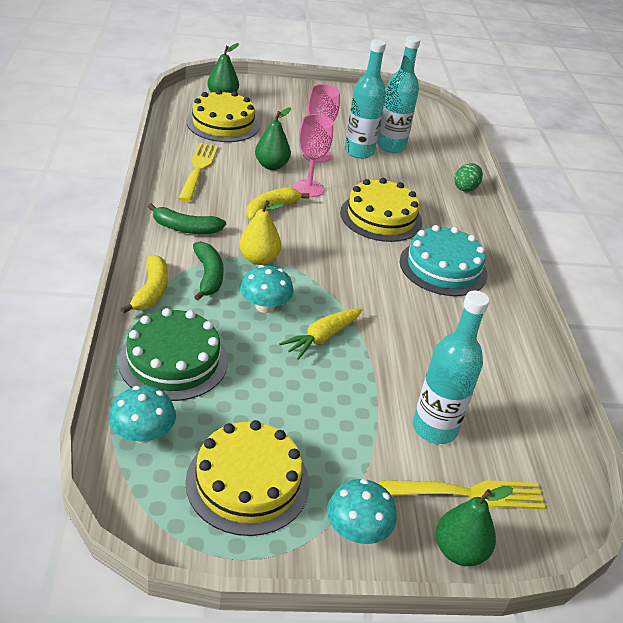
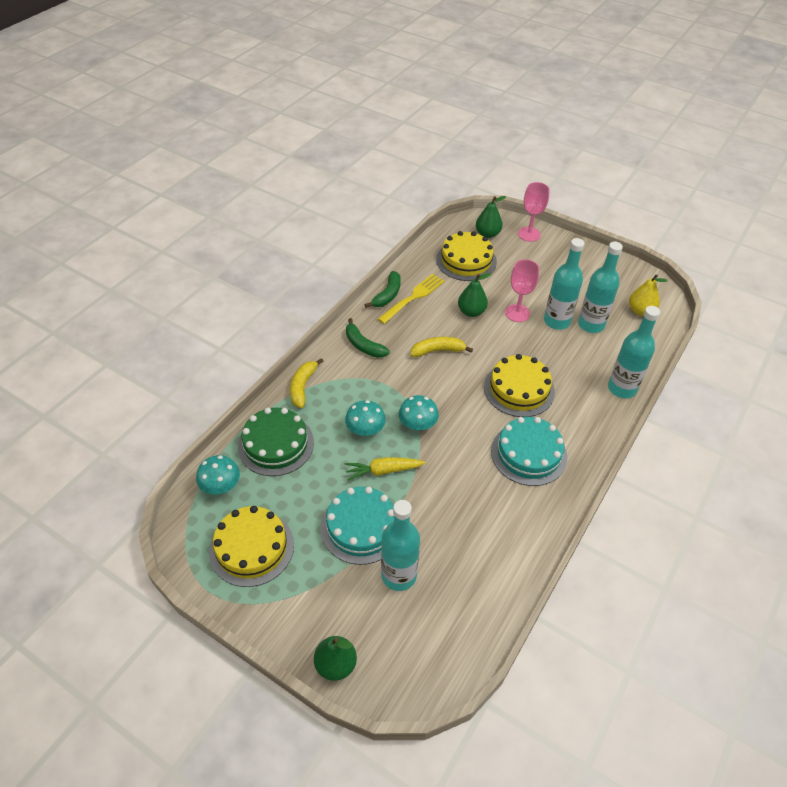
camera: 40 degrees right, 10 degrees up
yellow banana [121,255,168,314] -> yellow banana turned 150 degrees clockwise [290,358,324,408]
green banana [193,241,224,300] -> green banana moved to [365,271,401,308]
yellow pear [239,200,285,265] -> yellow pear moved to [629,274,667,316]
pink goblet [294,114,333,197] -> pink goblet moved to [518,182,550,242]
turquoise mushroom [327,479,397,544] -> turquoise mushroom moved to [399,395,439,430]
yellow fork [379,480,545,509] -> none
green egg [454,163,483,192] -> turquoise bottle [608,306,660,398]
none -> turquoise cake [321,487,394,565]

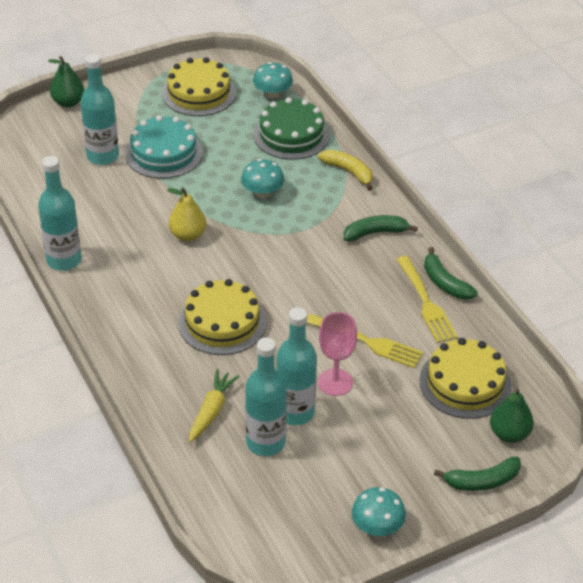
camera: 120 degrees right, 5 degrees down
yellow carrot [345,457,425,481] -> yellow carrot moved to [189,369,240,442]
turquoise mushroom [399,395,439,430] -> turquoise mushroom moved to [352,487,406,536]
yellow banana [410,337,473,357] -> none
green pear [458,273,491,317] -> yellow fork [306,314,423,368]
turquoise cake [491,417,567,486] -> none
pink goblet [518,182,550,242] -> green banana [434,457,521,491]
turquoise bottle [608,306,660,398] -> turquoise bottle moved to [38,156,82,271]
yellow pear [629,274,667,316] -> yellow pear moved to [167,187,206,241]

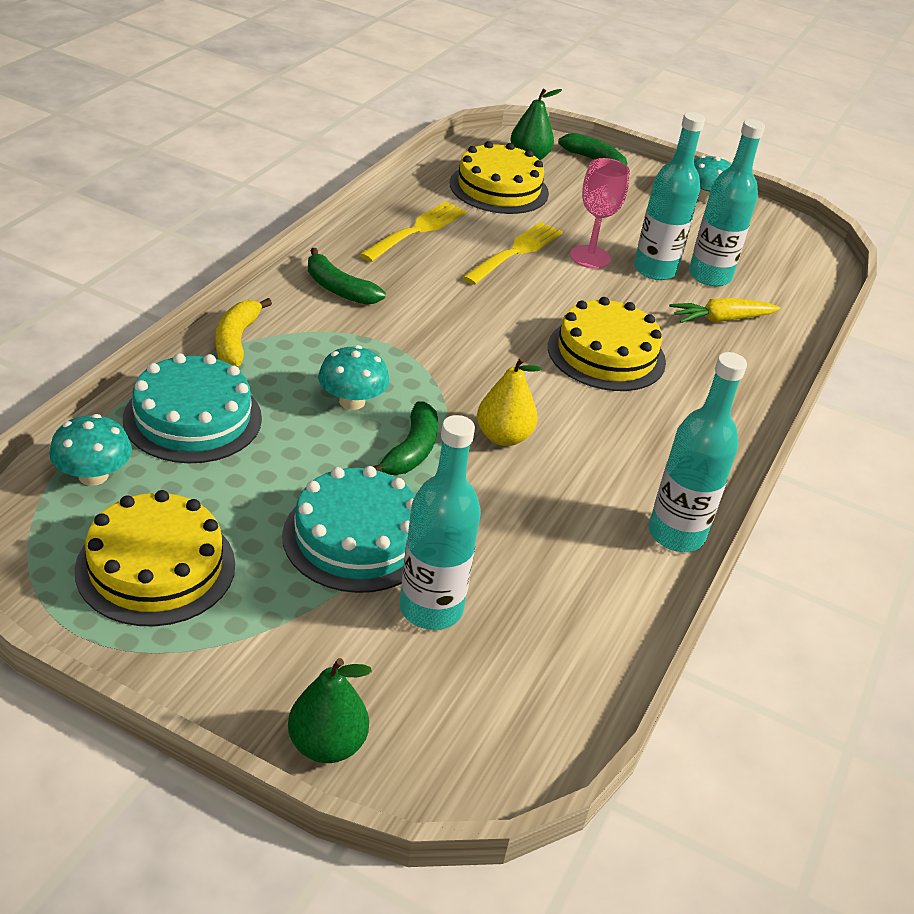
camera: 130 degrees left, 5 degrees down
green cake [253,97,330,160] -> turquoise cake [123,353,262,463]
yellow fork [306,314,423,368] -> yellow fork turned 45 degrees clockwise [462,222,563,285]
green banana [424,247,478,299] -> green banana moved to [372,401,438,475]

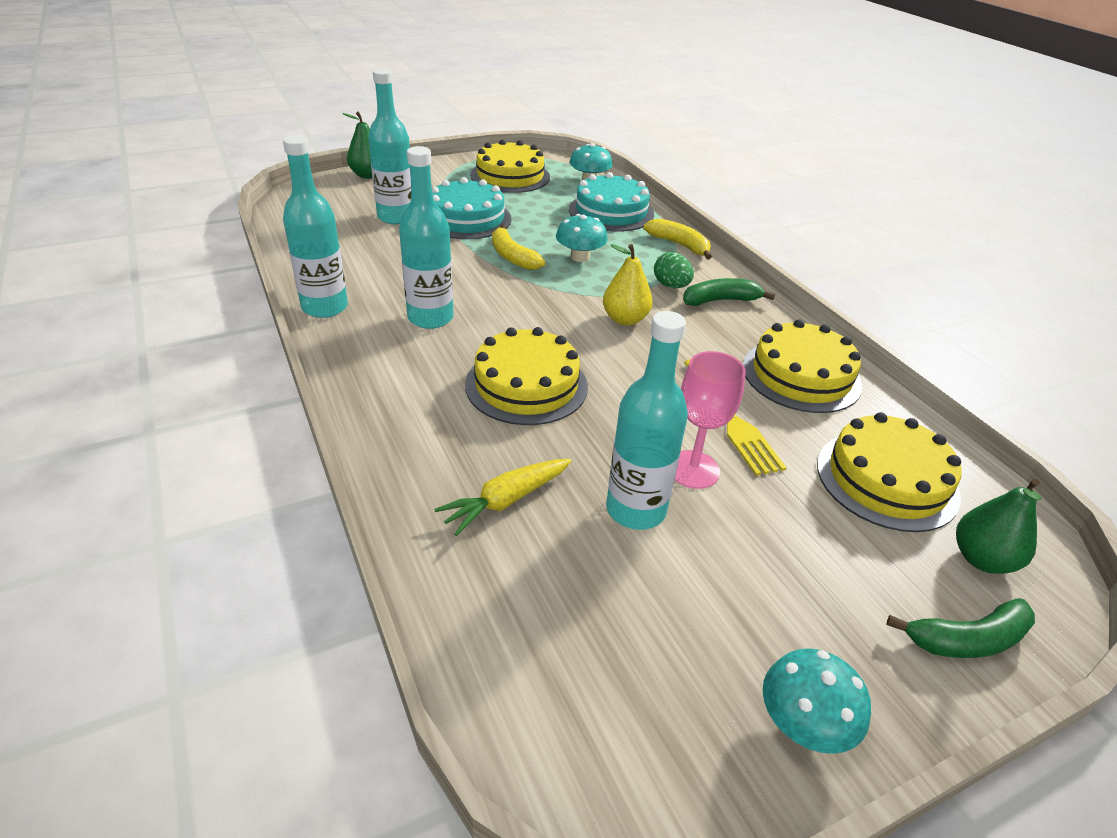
camera: 130 degrees right, 0 degrees up
yellow fork [359,201,467,262] -> yellow cake [743,319,862,413]
green banana [372,401,438,475] -> yellow banana [492,224,546,270]
yellow pear [477,357,542,446] -> yellow pear moved to [603,244,653,326]
yellow carrot [669,298,781,323] -> yellow carrot turned 150 degrees counterclockwise [434,459,572,536]
turquoise bottle [689,119,765,287] -> turquoise bottle moved to [399,146,454,329]
none -> green egg [654,252,694,288]

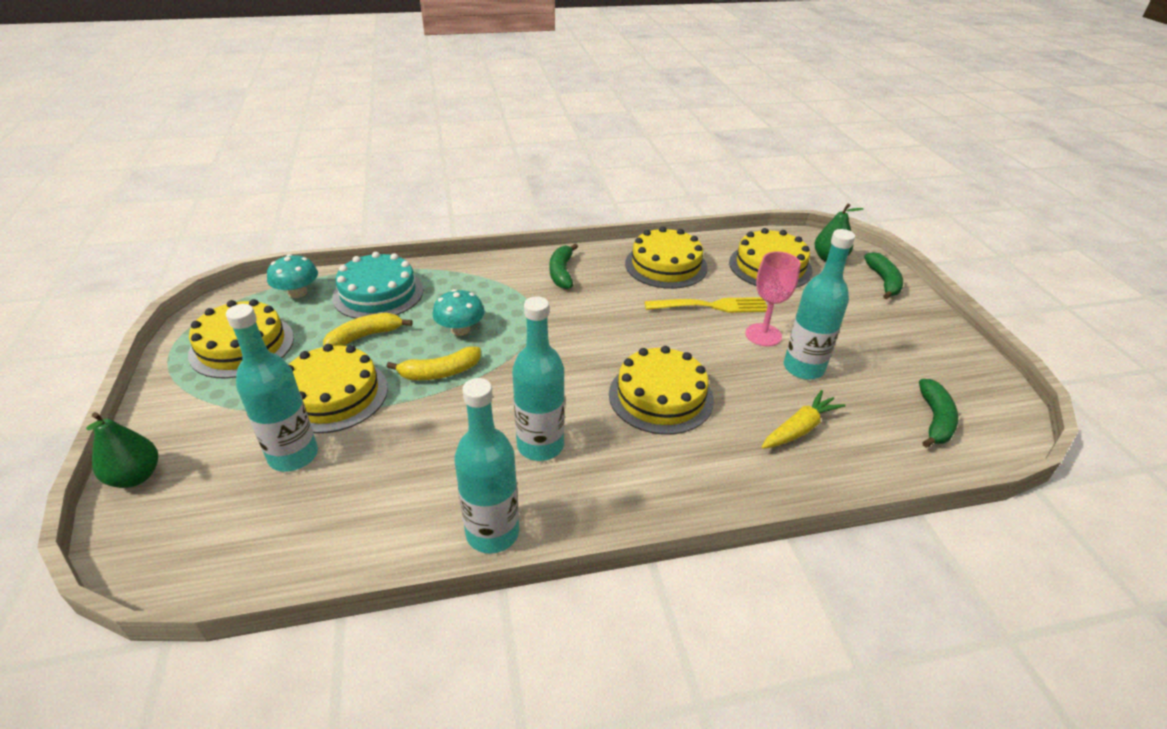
camera: 75 degrees left, 0 degrees up
turquoise cake [432,177,511,239] -> yellow cake [289,344,388,433]
yellow carrot [434,459,572,536] -> yellow carrot turned 105 degrees counterclockwise [762,390,846,449]
yellow pear [603,244,653,326] -> none
yellow banana [643,218,712,259] -> yellow banana moved to [323,313,413,346]
green egg [654,252,694,288] -> none
turquoise mushroom [763,648,871,754] -> none
none -> green banana [919,379,958,448]

